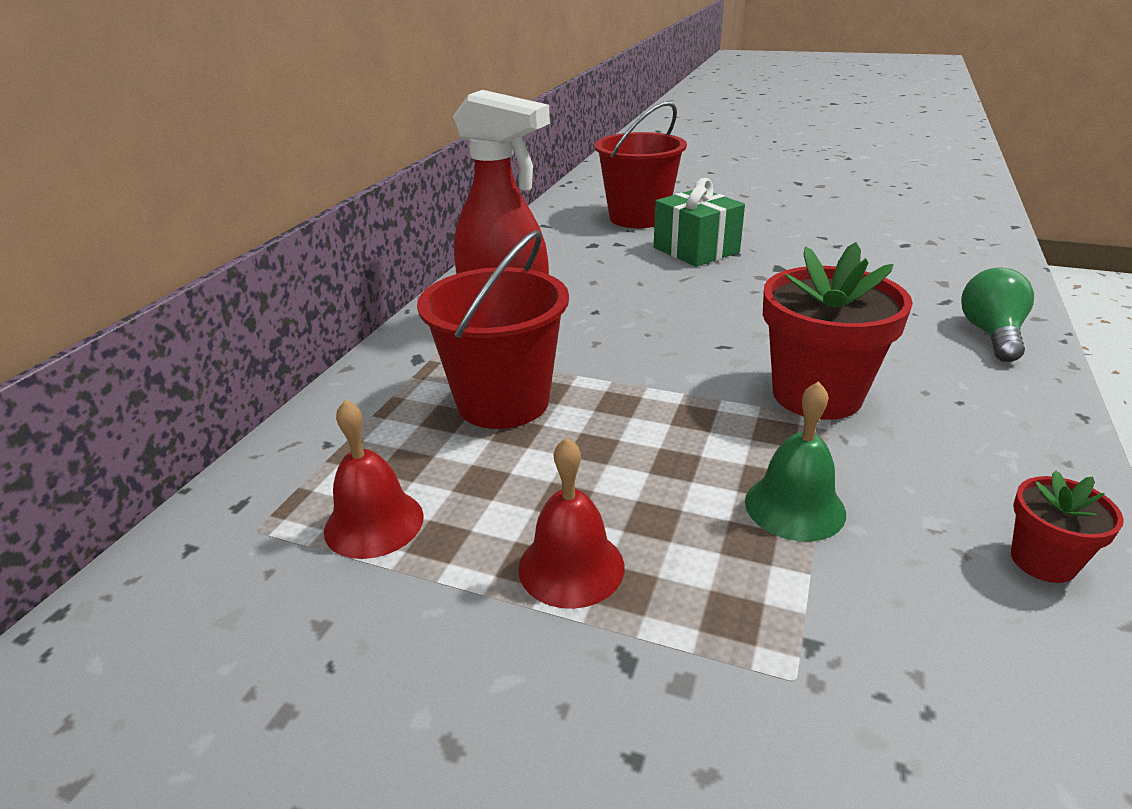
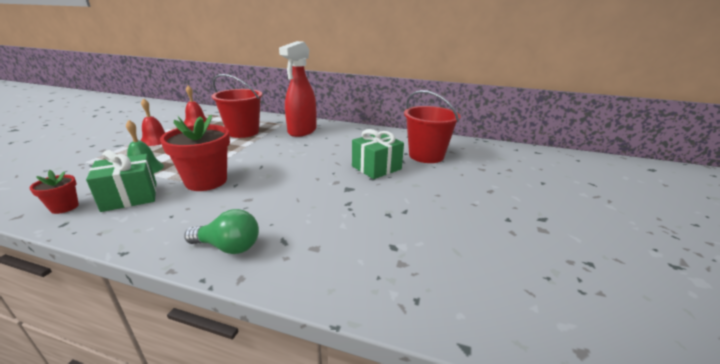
camera: 85 degrees right, 5 degrees down
none -> green gift [86,150,156,212]

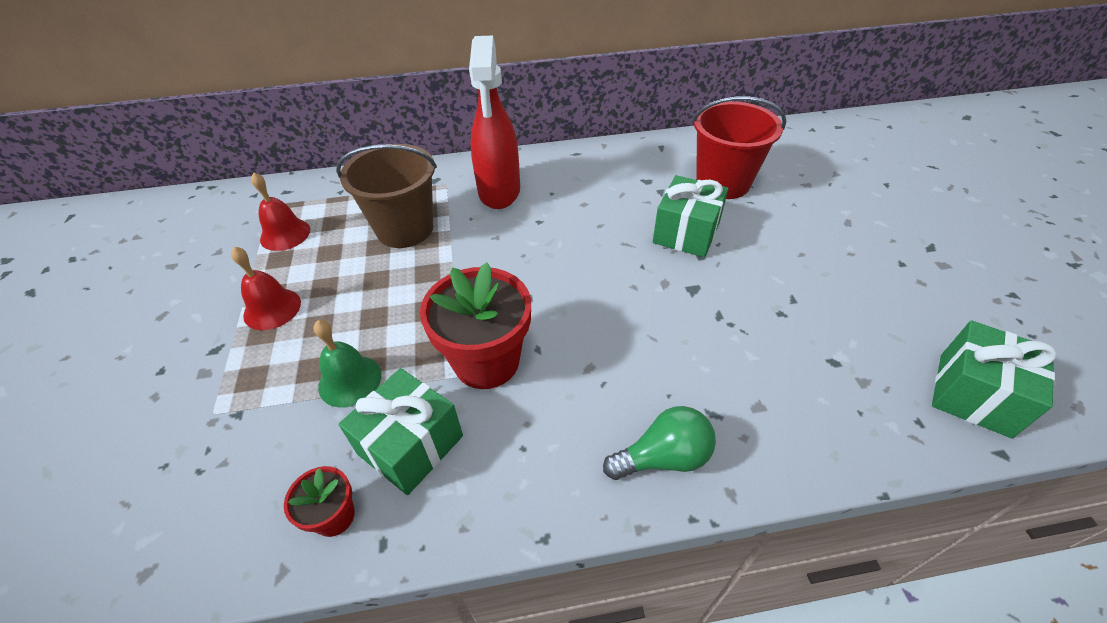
camera: 25 degrees left, 20 degrees up
red bucket [212,74,263,138] -> brown bucket [336,144,437,248]
none -> green gift [932,320,1056,438]

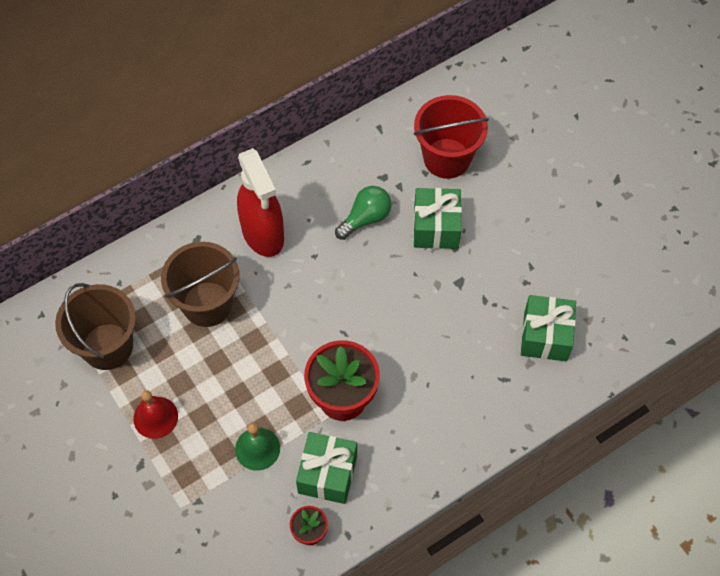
camera: 25 degrees left, 15 degrees up
red bell [251,172,310,251] -> brown bucket [55,283,136,370]
green light bulb [603,406,716,480] -> green light bulb moved to [335,186,391,240]
green gift [932,320,1056,438] -> green gift moved to [521,295,576,361]

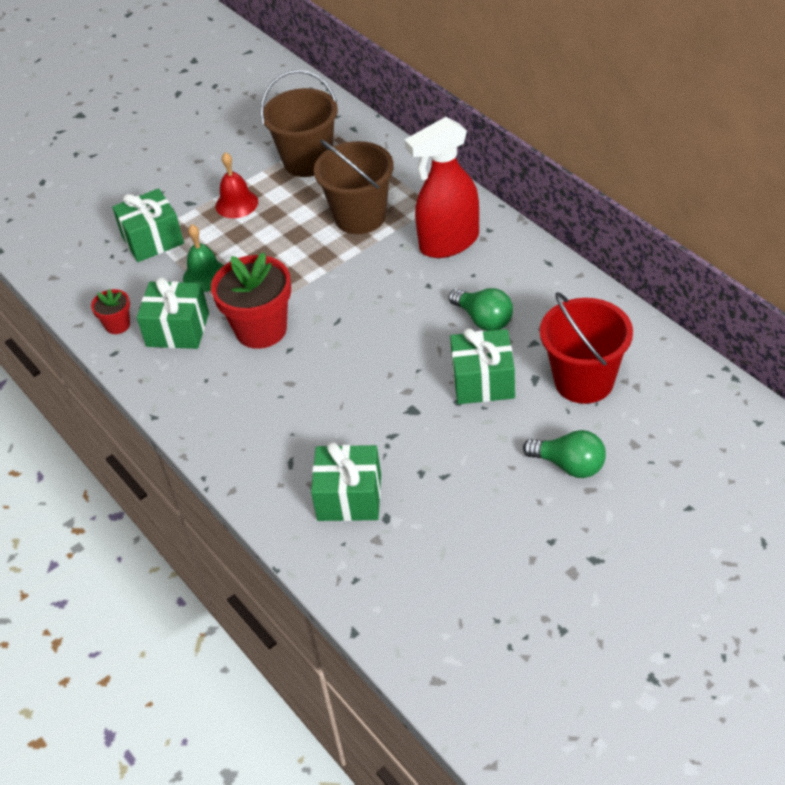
camera: 90 degrees right, 15 degrees down
none -> green gift [112,188,184,262]
none -> green light bulb [523,430,606,478]

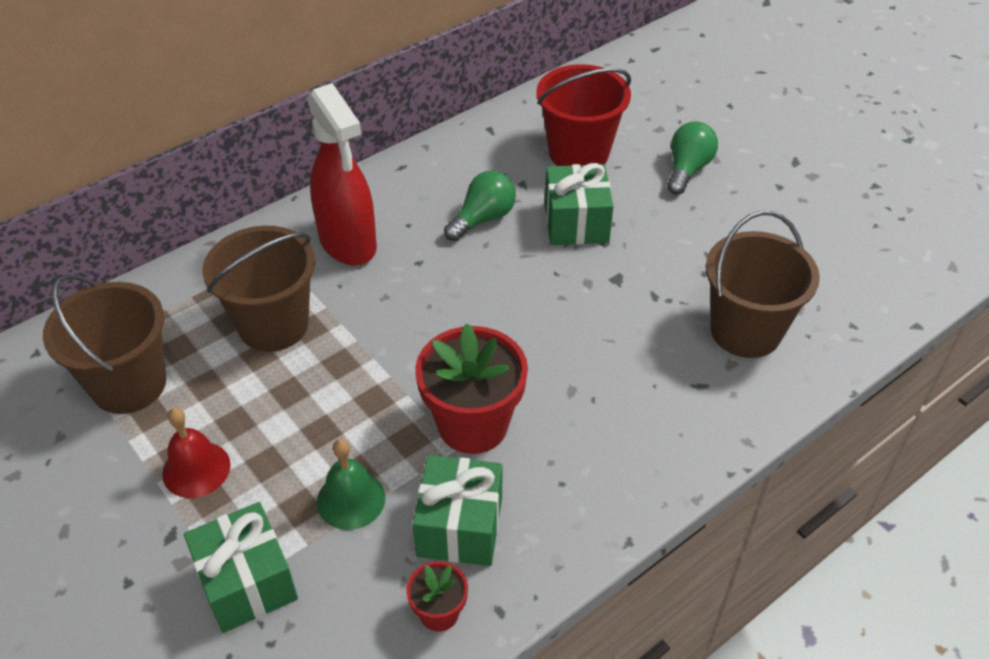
camera: 95 degrees left, 0 degrees up
green gift [311,442,381,521] -> brown bucket [706,211,820,358]

